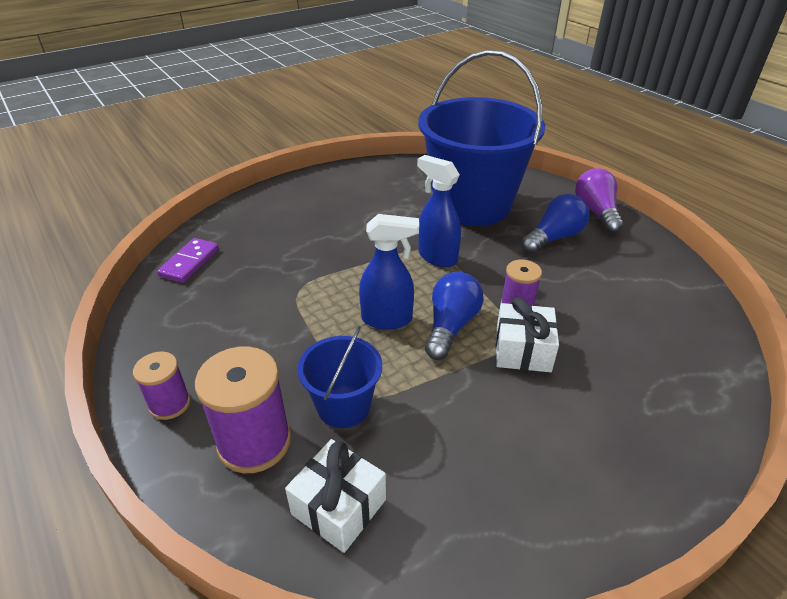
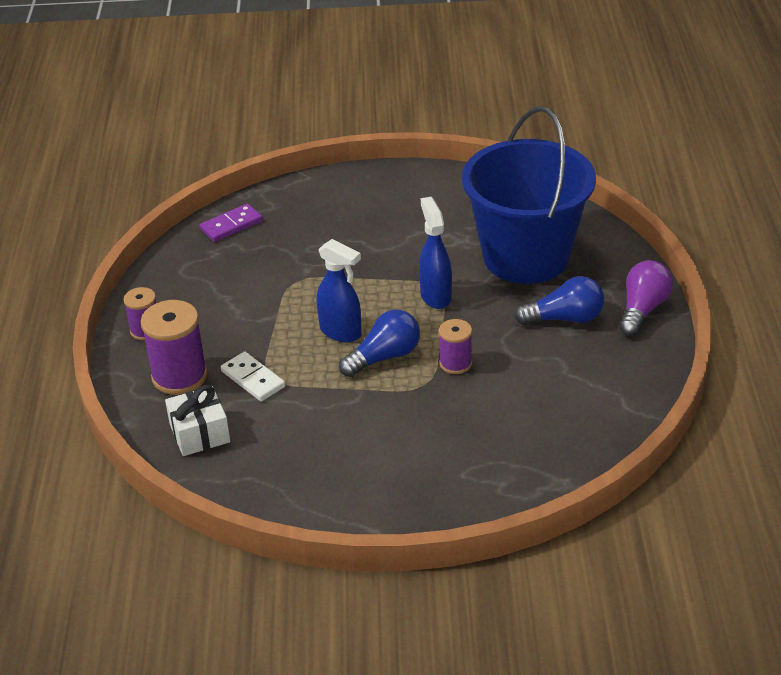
camera: 35 degrees right, 0 degrees up
blue bucket [297,326,382,428] -> white domino [221,352,285,401]
white gift [496,297,559,372] -> none

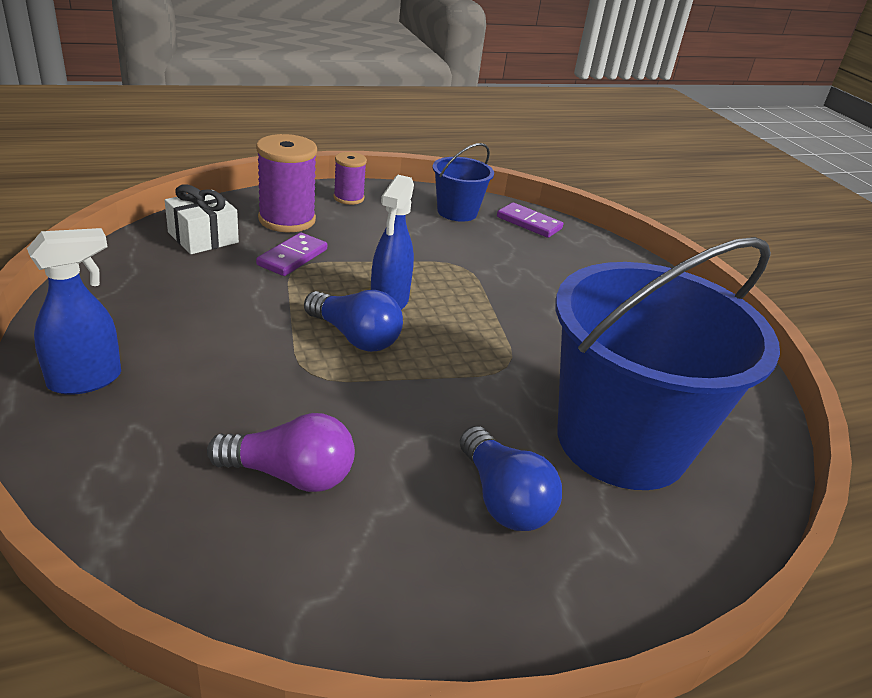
camera: 65 degrees right, 5 degrees down
white domino [221,352,285,401] -> purple domino [256,232,327,276]
blue spray bottle [419,197,452,309] -> blue spray bottle moved to [27,228,121,395]
purple spool [439,319,472,374] -> none
purple light bulb [619,260,673,336] -> purple light bulb moved to [207,413,355,492]
none -> blue bucket [432,143,494,222]

